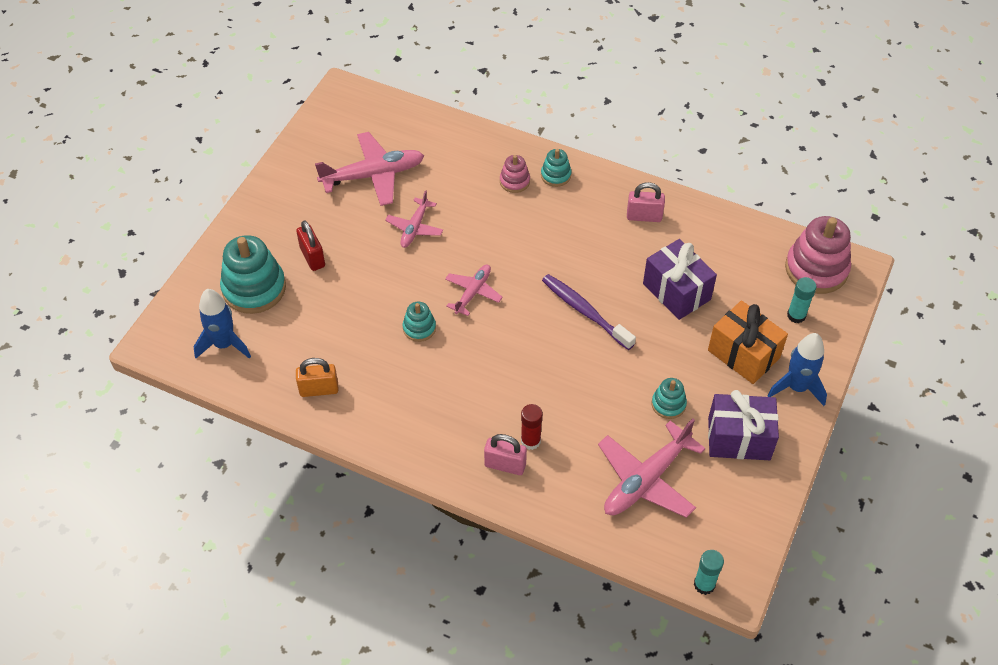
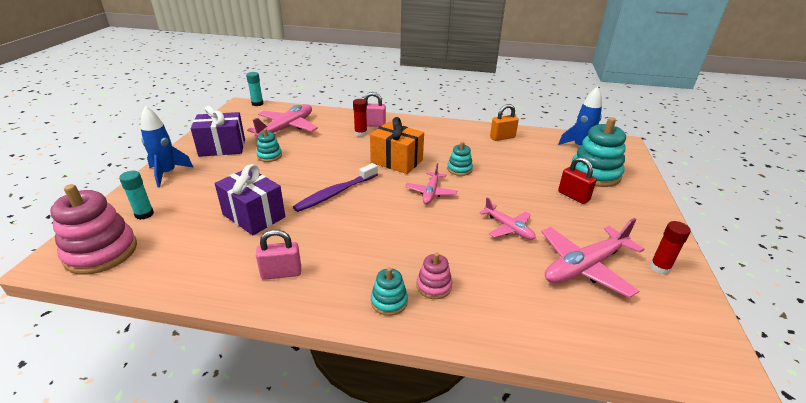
camera: 165 degrees right, 20 degrees down
pink plane [385,190,443,248] -> pink plane turned 135 degrees clockwise [479,198,535,240]
purple toothbrush [542,274,636,350] -> purple toothbrush turned 105 degrees clockwise [293,163,378,212]
orange gift [708,300,788,384] -> orange gift moved to [370,117,424,174]
none -> red glue stick [650,221,691,274]

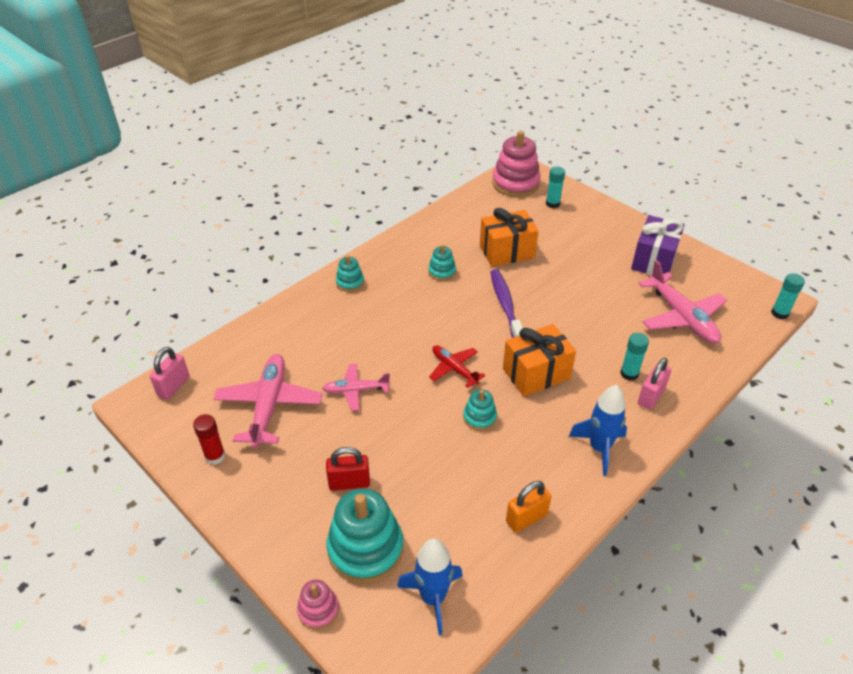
camera: 125 degrees right, 10 degrees up
blue rocket [141,106,194,187] -> blue rocket moved to [569,385,627,476]
purple gift [215,164,286,235] -> orange gift [480,208,539,266]
turquoise stacking toy [256,129,282,162] -> turquoise stacking toy moved to [428,244,456,281]
pink padlock [256,229,301,280] -> pink padlock moved to [150,347,189,400]
red glue stick [353,99,367,137] -> turquoise glue stick [620,333,649,381]
pink plane [405,163,457,204] -> red plane [429,345,485,388]
pink stacking toy [417,253,452,299] -> pink stacking toy moved to [297,580,339,630]
orange padlock [490,104,519,141] -> orange padlock turned 45 degrees clockwise [506,481,551,532]

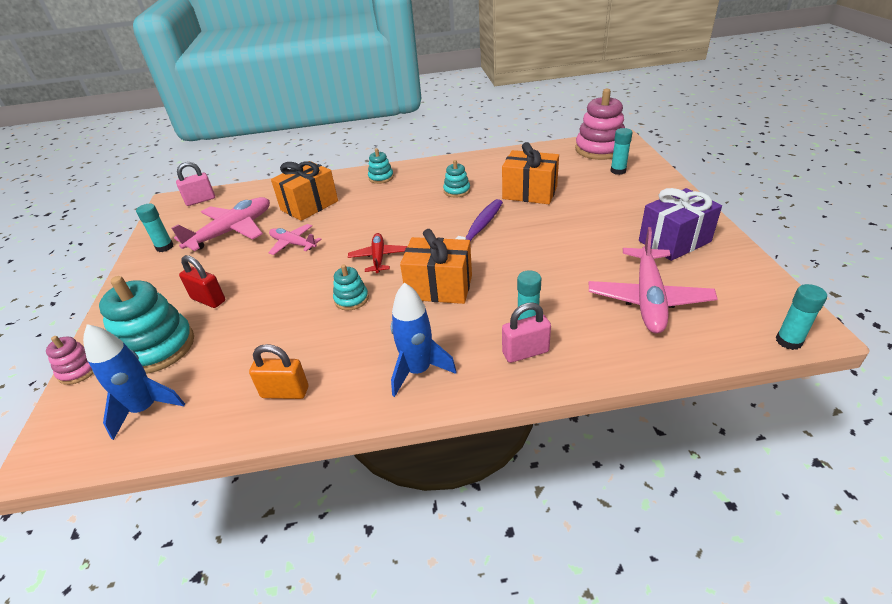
camera: 40 degrees right, 5 degrees down
red glue stick [193,414,225,465] -> turquoise glue stick [136,204,174,252]
none -> orange gift [271,161,338,221]

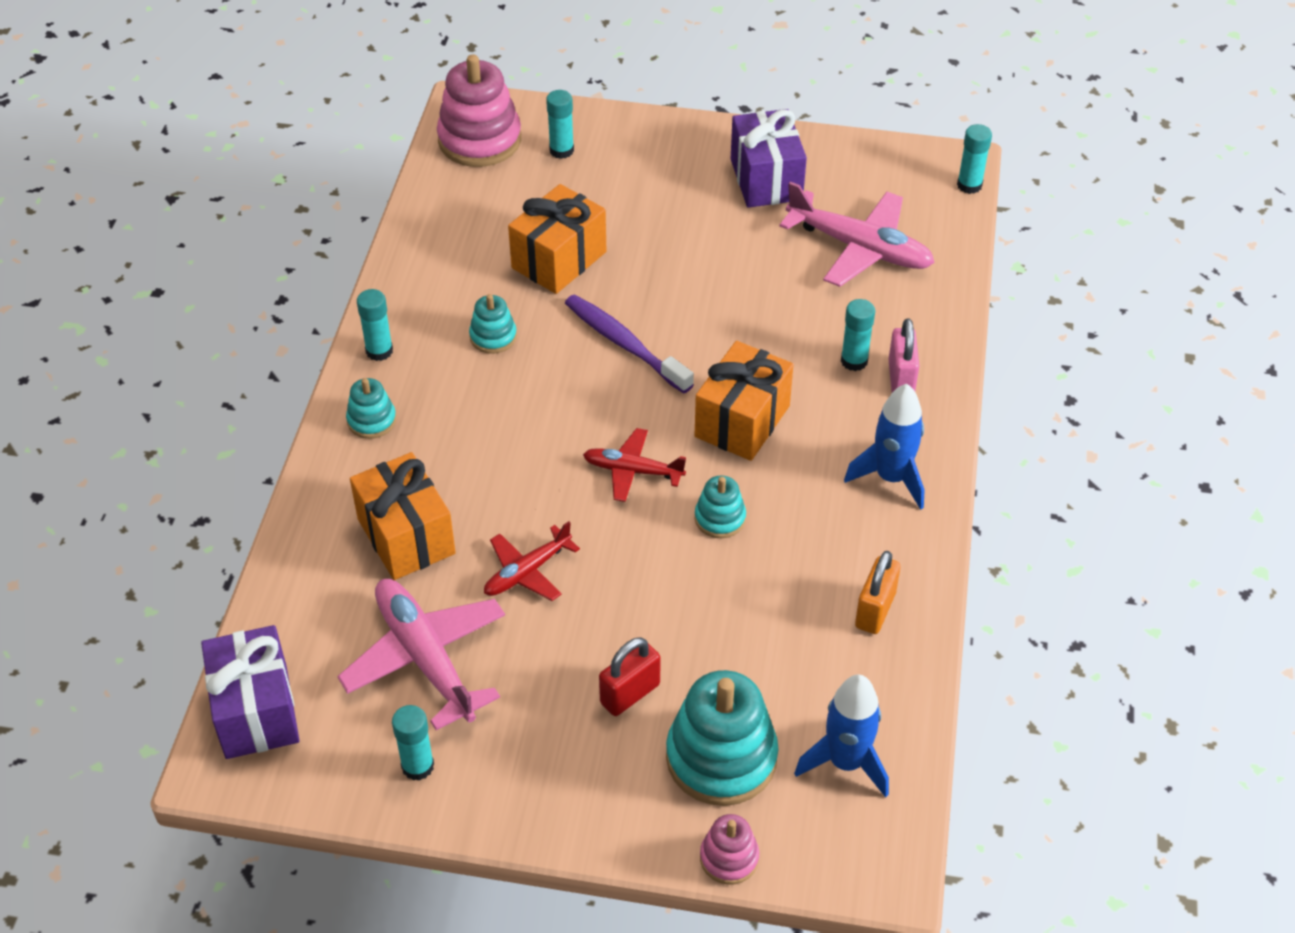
camera: 75 degrees left, 10 degrees up
pink padlock [176,162,215,206] -> purple gift [201,625,300,759]
pink plane [268,224,322,255] -> red plane [484,521,580,601]
none -> turquoise glue stick [357,289,393,361]

